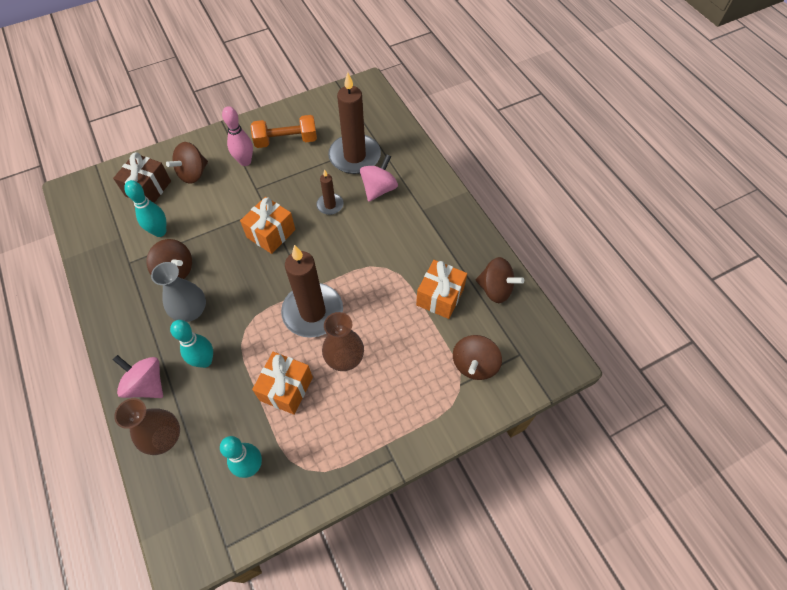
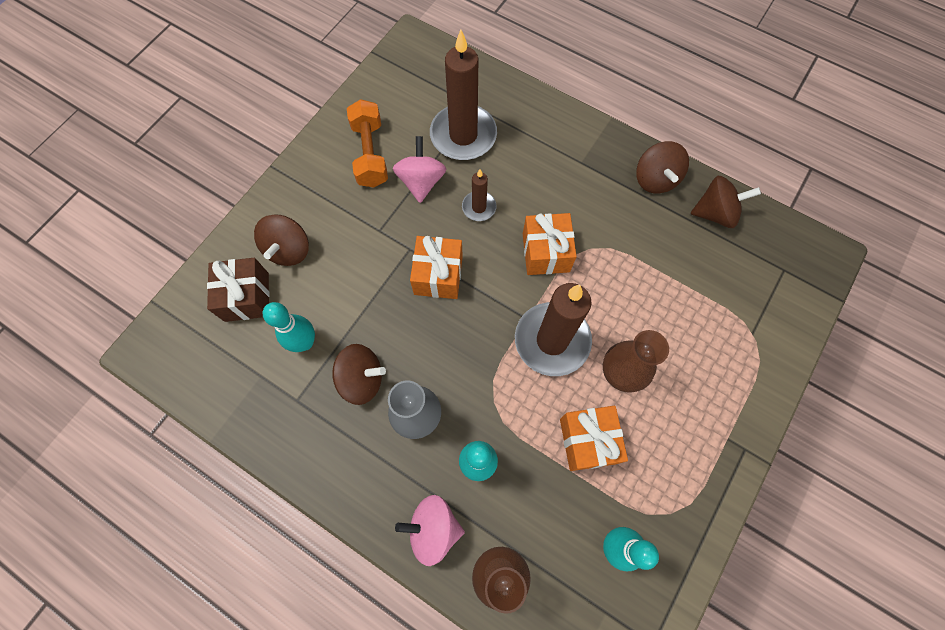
camera: 30 degrees left, 10 degrees up
pink bowling pin [222,106,253,166] -> none
orange dumbbell [250,115,317,148] -> orange dumbbell turned 60 degrees counterclockwise [347,99,388,187]
pink spinning top [360,154,398,202] -> pink spinning top moved to [393,136,446,203]
orange gift [416,260,467,319] -> orange gift moved to [523,213,577,275]
brown spinning top [453,335,502,380] -> brown spinning top moved to [636,141,689,193]

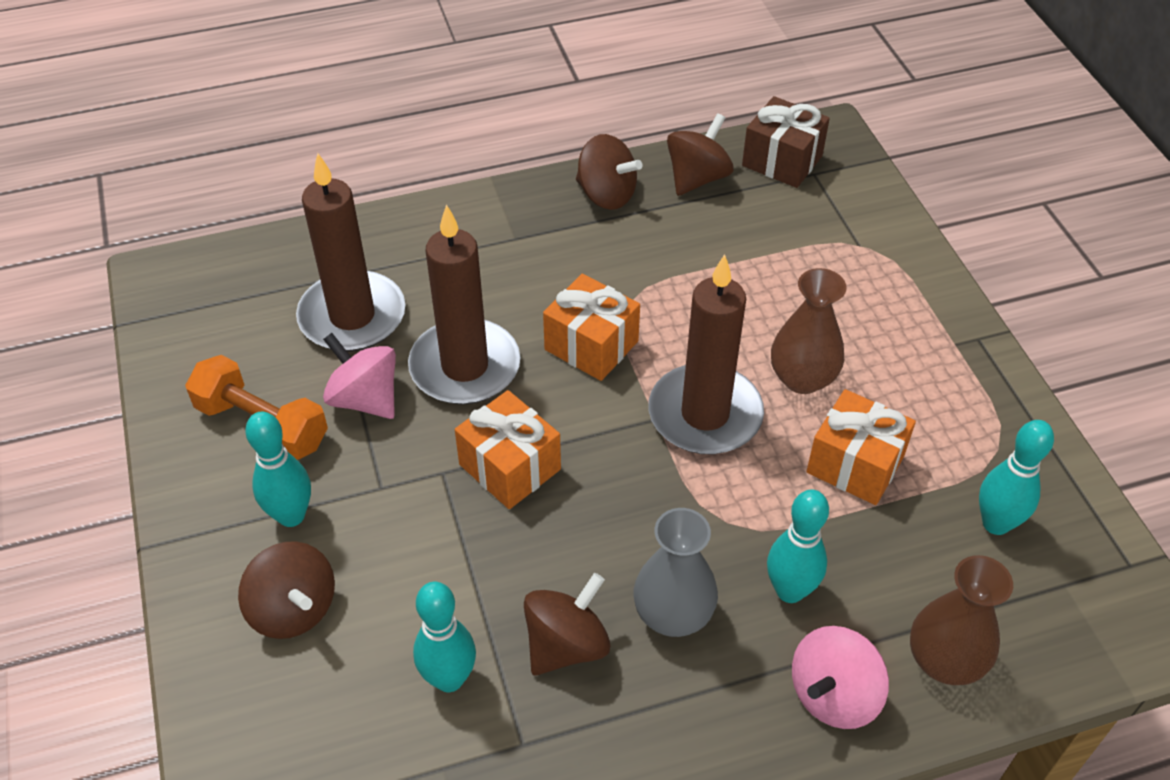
camera: 50 degrees left, 20 degrees down
brown gift [207,258,270,322] -> brown gift moved to [742,96,830,188]
brown candle [462,169,496,221] -> brown candle [408,204,521,405], size x2.03
none -> turquoise bowling pin [245,411,311,527]

